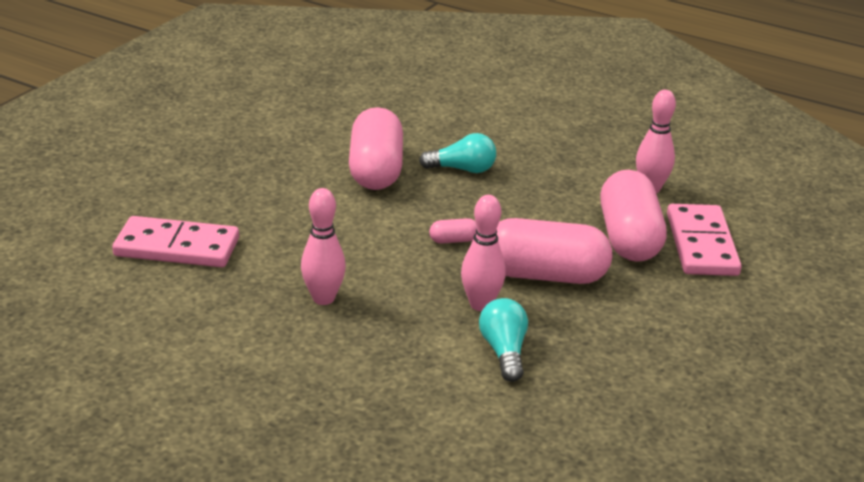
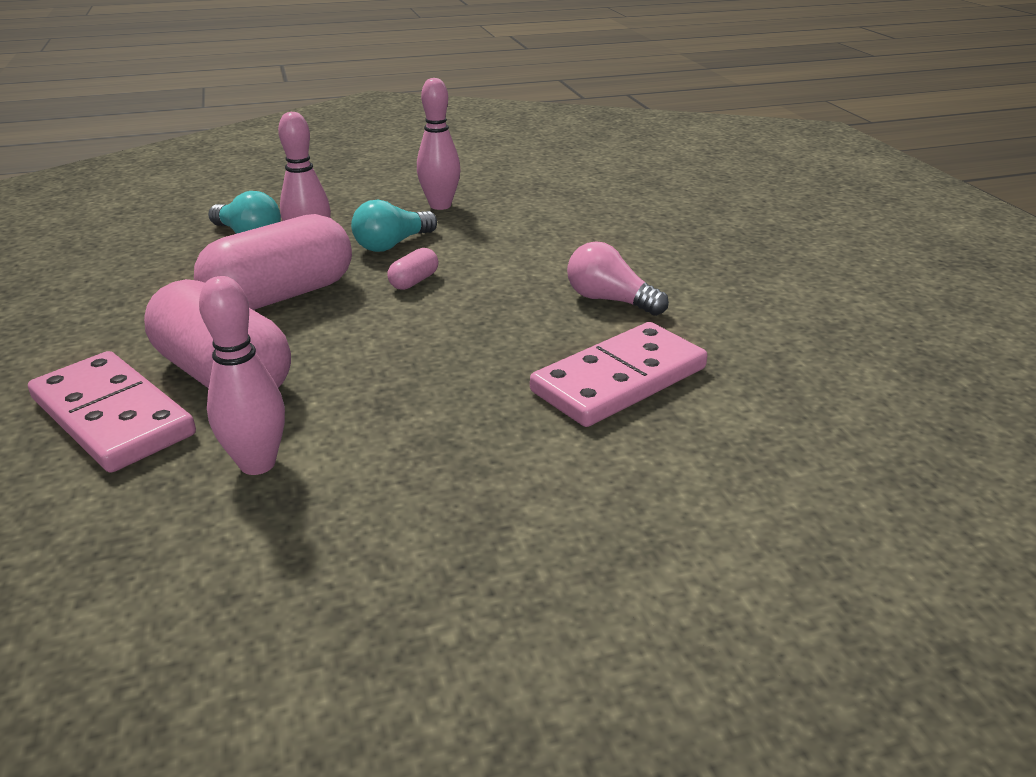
camera: 135 degrees right, 0 degrees up
pink domino [112,216,239,267] -> pink domino moved to [530,322,707,427]
pink capsule [349,107,403,190] -> pink light bulb [567,241,669,316]
turquoise light bulb [419,133,496,173] -> turquoise light bulb moved to [351,199,437,252]

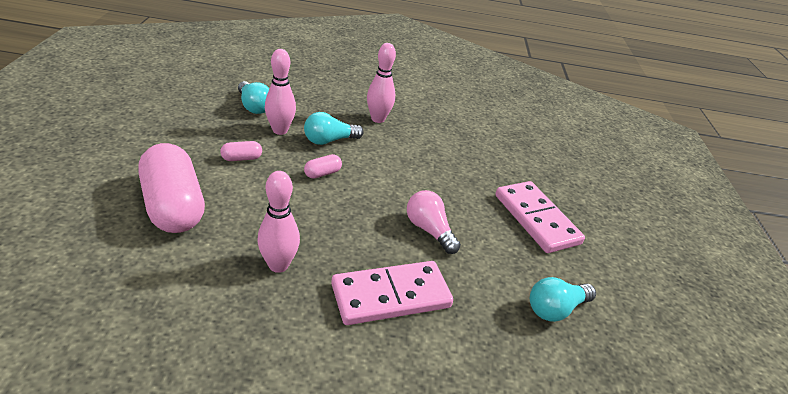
camera: 15 degrees right, 5 degrees up
pink domino [28,351,196,473] -> pink domino moved to [495,181,585,253]
pink capsule [194,214,352,310] -> pink capsule [220,141,262,161], size x0.41
pink bowling pin [199,276,285,475] -> pink bowling pin moved to [257,171,300,273]
none -> turquoise light bulb [530,277,596,322]

